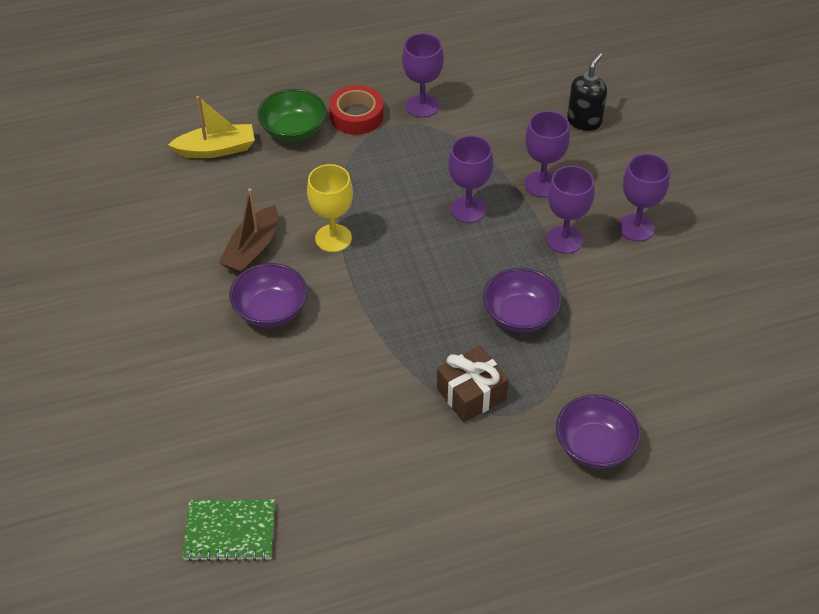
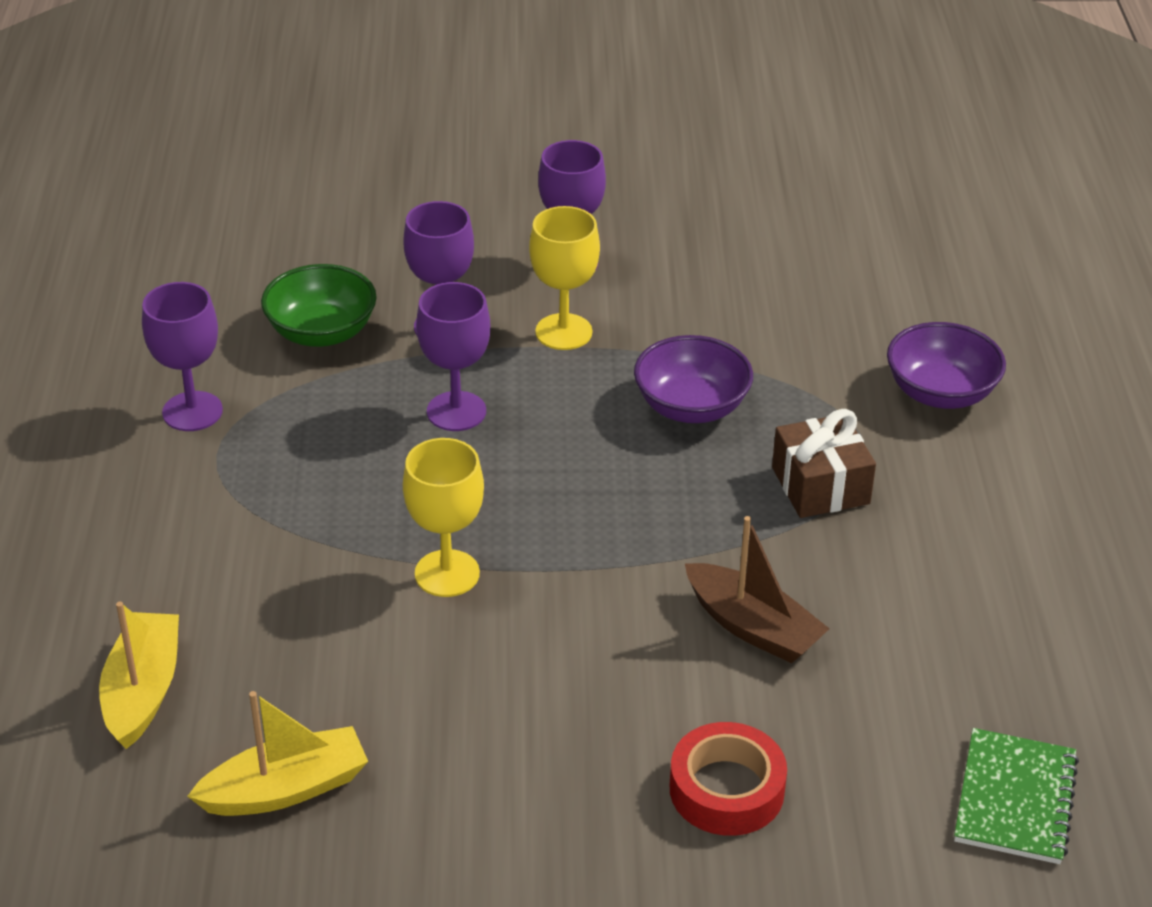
camera: 75 degrees left, 10 degrees down
brown boat [219,188,278,273] -> brown boat moved to [685,516,830,663]
purple bowl [229,263,307,328] -> none
green bowl [258,89,326,142] -> green bowl moved to [261,264,377,347]
red tape [329,85,384,135] -> red tape moved to [670,722,787,836]
purple goblet [546,166,594,254] -> yellow goblet [529,206,600,350]
black soap dispenser [567,52,607,131] -> none
none -> yellow boat [187,691,368,816]

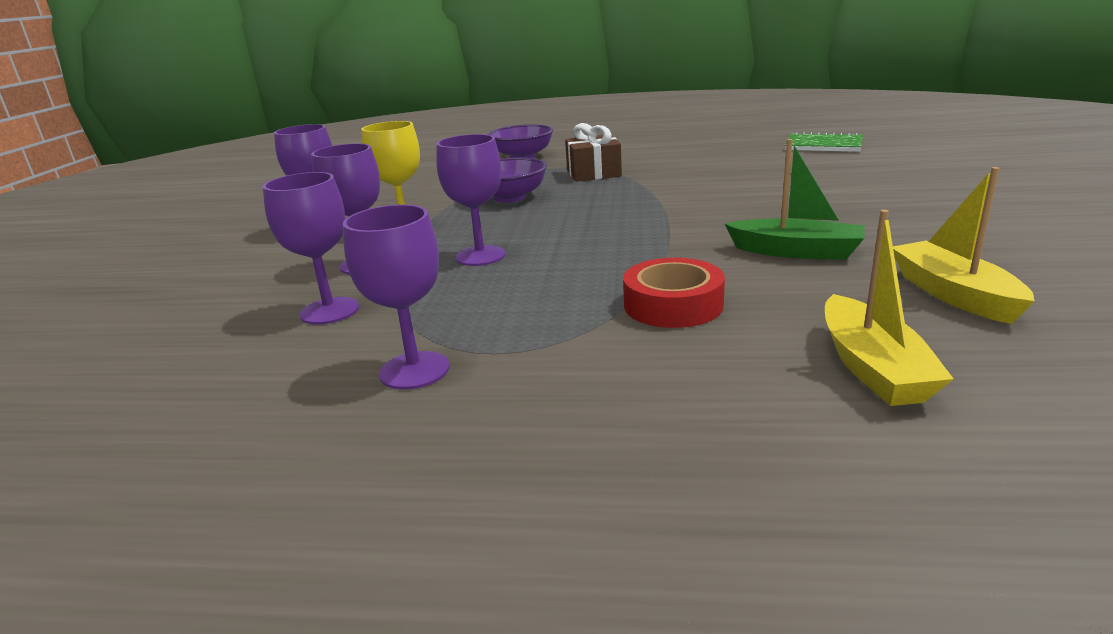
camera: 80 degrees left, 15 degrees down
yellow boat [99,602,179,749] -> yellow boat turned 105 degrees counterclockwise [825,210,954,406]
green bowl [261,264,377,347] -> purple goblet [263,172,359,324]
yellow goblet [403,438,484,597] -> none
red tape [670,722,787,836] -> red tape moved to [623,258,725,328]
brown boat [685,516,830,663] -> none
none -> green boat [725,139,865,260]

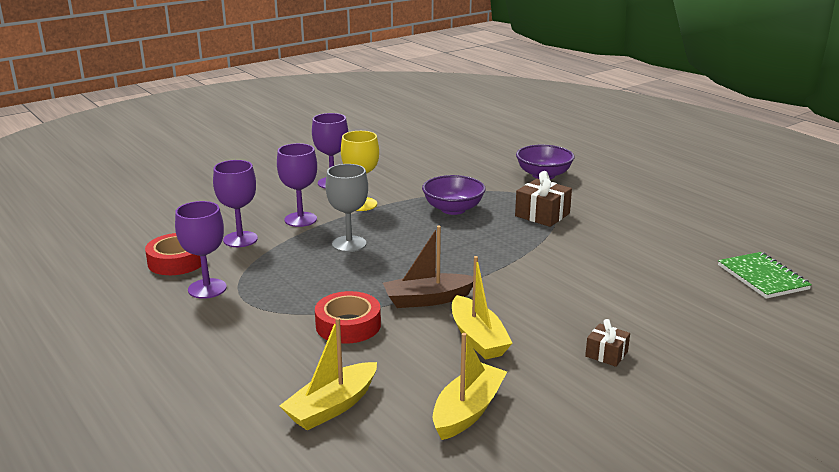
camera: 45 degrees right, 0 degrees up
purple goblet [436,134,505,266] -> grey goblet [326,164,368,252]
green boat [725,139,865,260] -> yellow boat [452,256,512,360]
none -> red tape [145,233,201,275]
none -> brown boat [383,226,473,308]
none -> brown gift [585,319,630,367]

